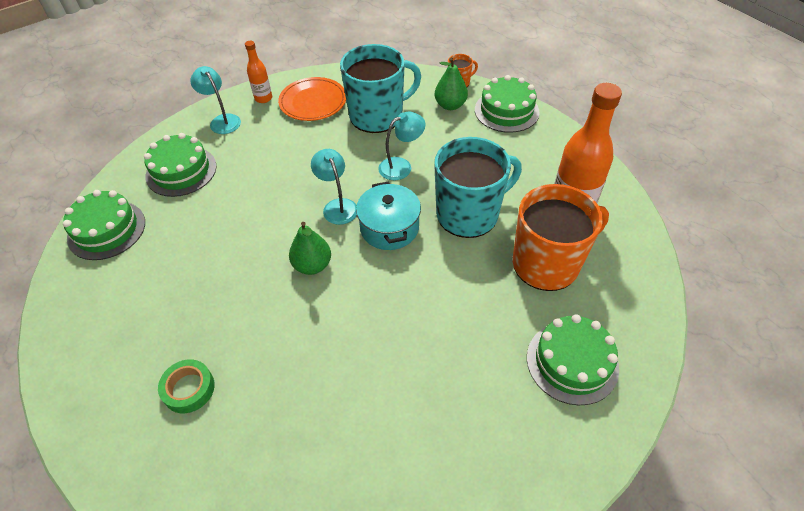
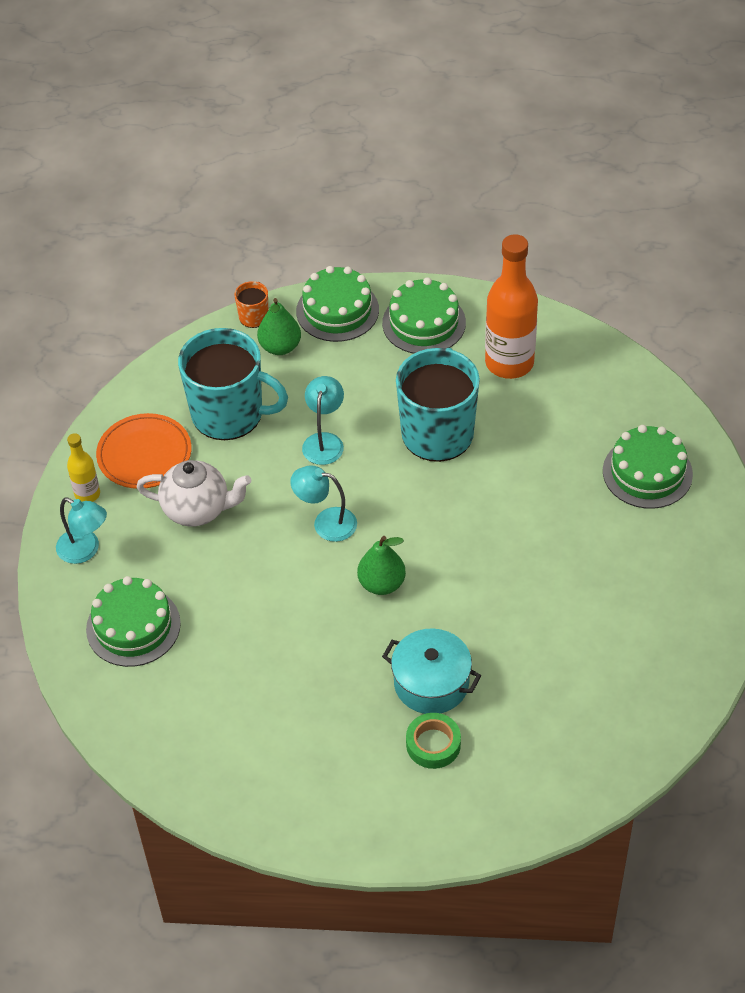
camera: 50 degrees left, 0 degrees up
green cake [63,190,145,260] -> green cake moved to [382,277,466,354]
turquoise lamp [190,66,241,134] -> turquoise lamp turned 150 degrees counterclockwise [56,498,107,564]
orange bottle [245,41,272,103] -> yellow bottle [67,433,100,502]
turquoise mug [340,44,421,133] -> turquoise mug turned 90 degrees clockwise [178,328,288,440]
turquoise pot [356,181,421,250] -> turquoise pot moved to [382,629,481,714]
orange mug [513,184,609,291] -> none
none -> white teapot [137,460,251,526]

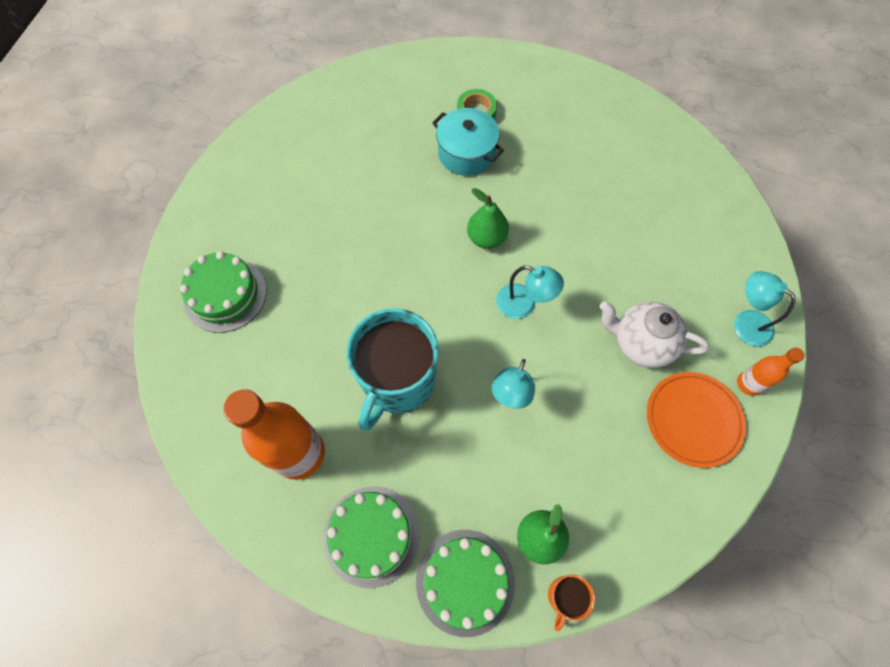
camera: 170 degrees left, 15 degrees up
yellow bottle [67,433,100,502] -> orange bottle [737,348,805,396]
green cake [86,576,181,667] -> none
turquoise mug [178,328,288,440] -> none

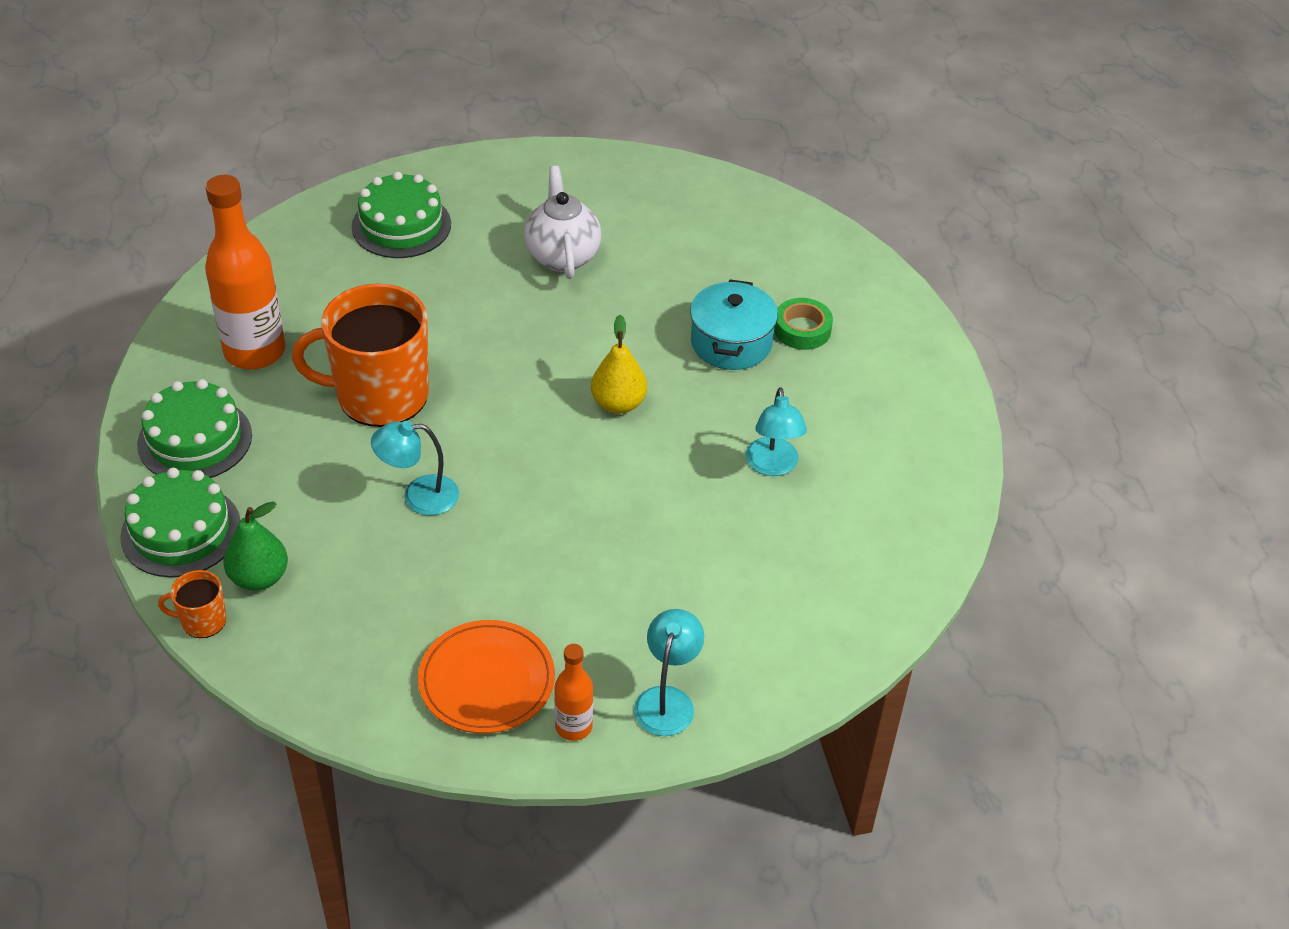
camera: 60 degrees right, 20 degrees down
turquoise mug [346,308,439,431] -> orange mug [292,284,429,427]
green pear [467,188,509,249] -> yellow pear [591,315,647,414]
turquoise lamp [496,266,564,319] -> turquoise lamp moved to [746,387,807,476]
white teapot [600,301,710,368] -> white teapot moved to [524,166,601,279]

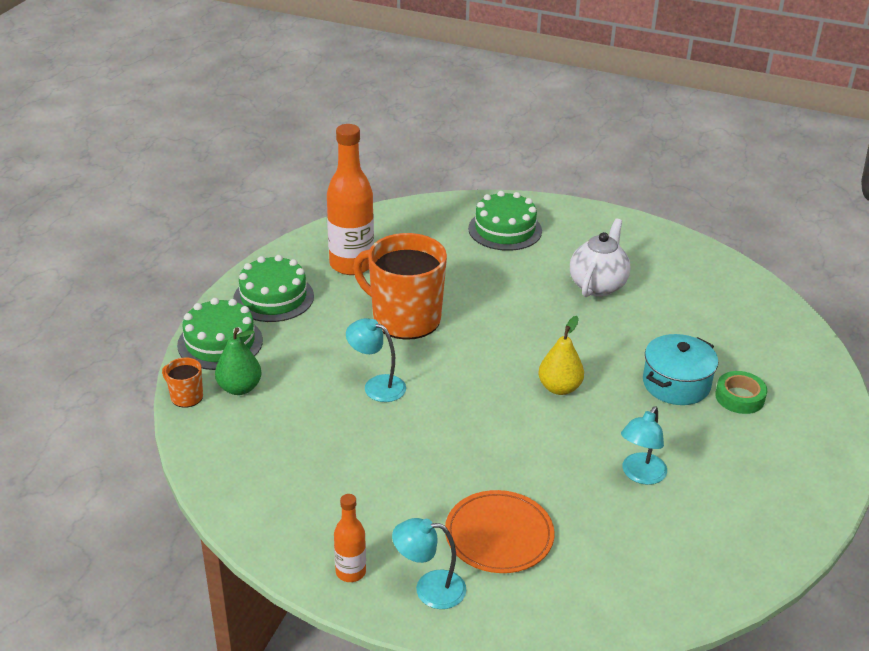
camera: 35 degrees right, 10 degrees down
orange plate [418,620,555,733] -> orange plate moved to [445,490,555,573]
turquoise lamp [634,609,704,736] -> turquoise lamp turned 135 degrees counterclockwise [392,518,466,609]

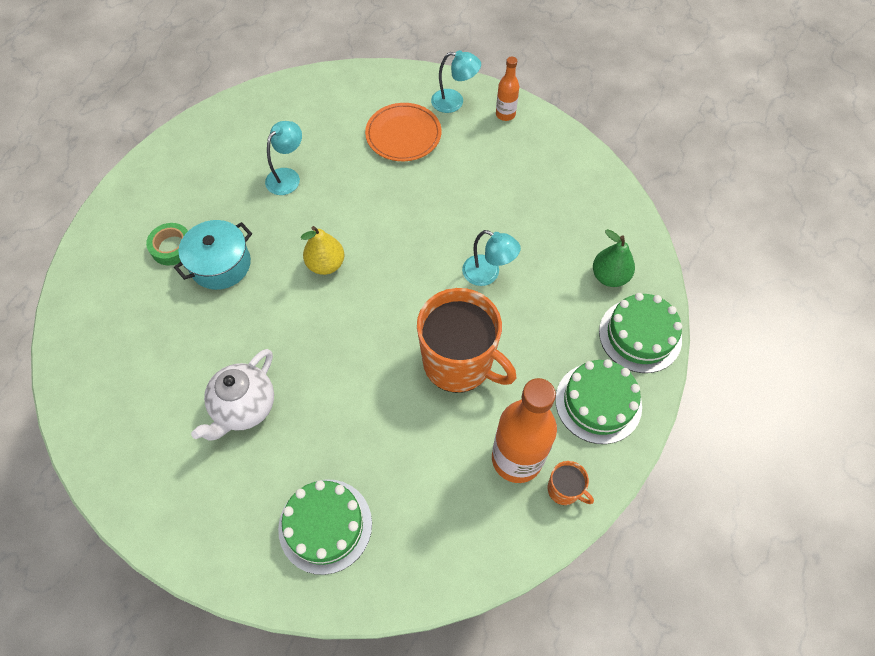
camera: 175 degrees left, 25 degrees up
orange mug [162,358,203,408] -> orange mug moved to [548,461,594,505]

